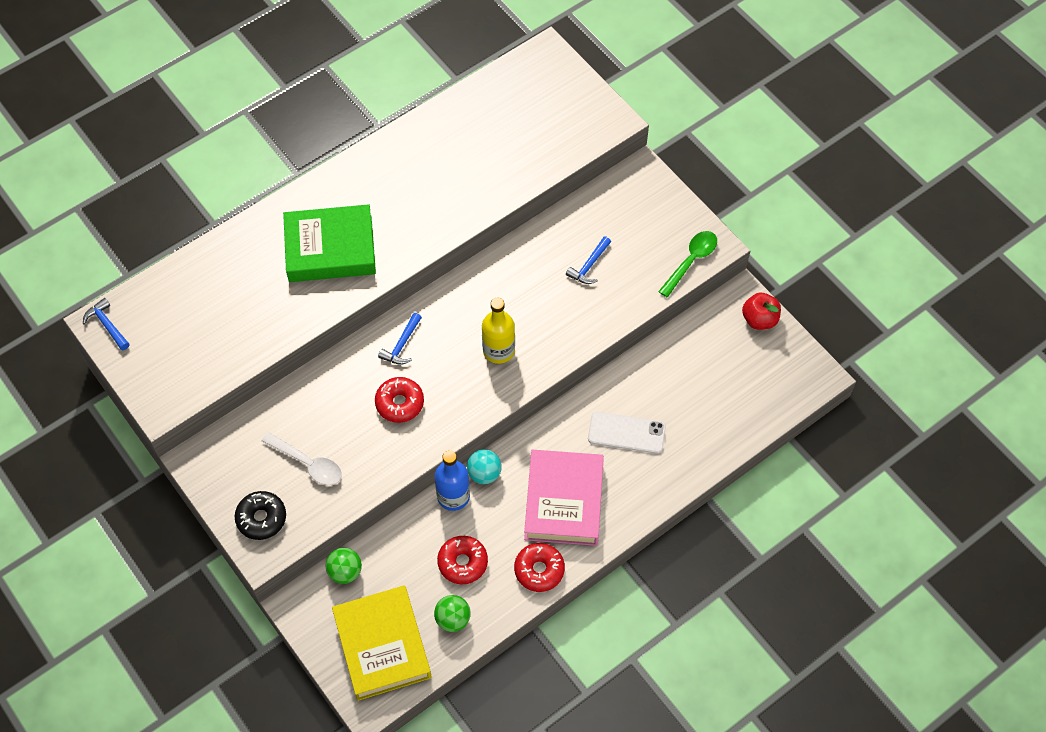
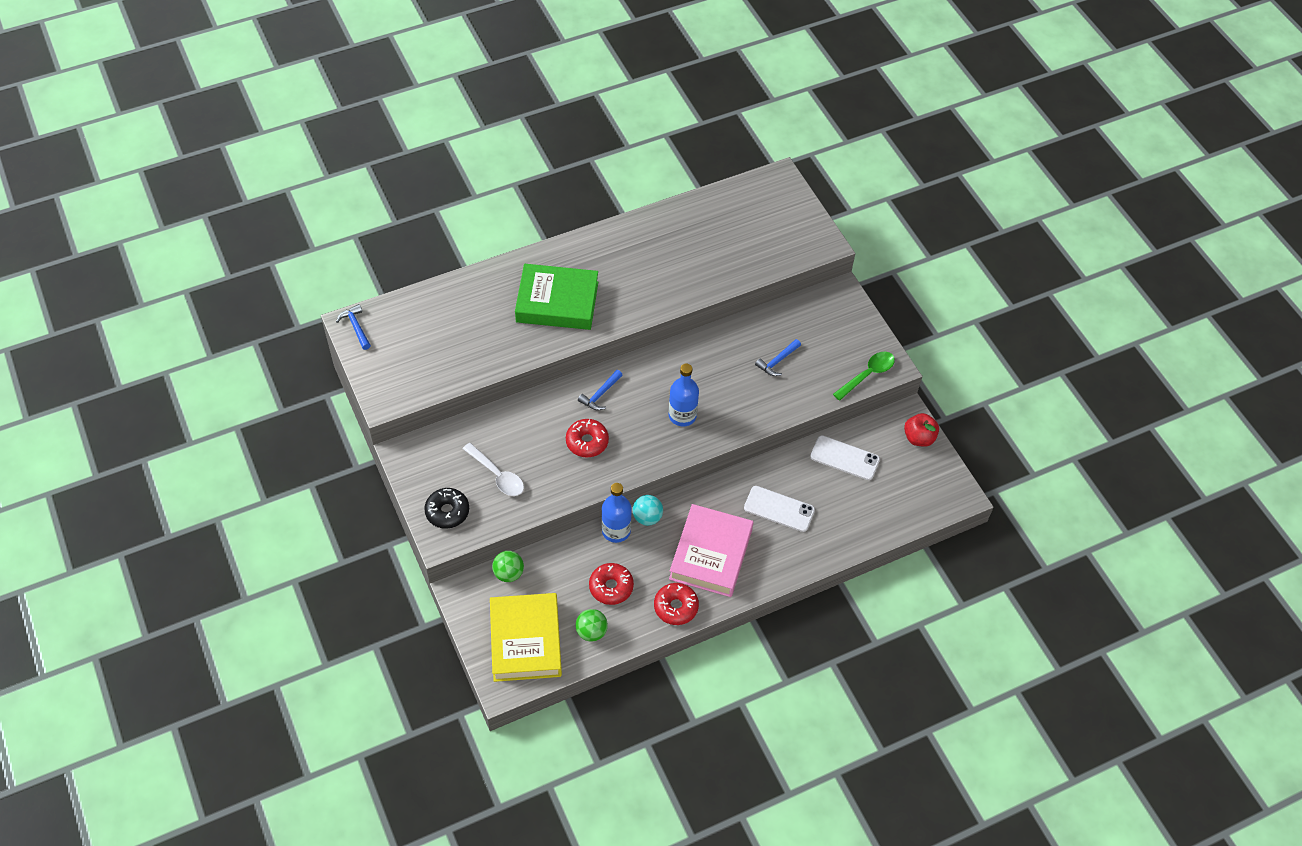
camera: 10 degrees right, 5 degrees down
yellow bottle [482,298,515,364] -> blue bottle [669,363,699,427]
none -> white phone [810,435,880,480]

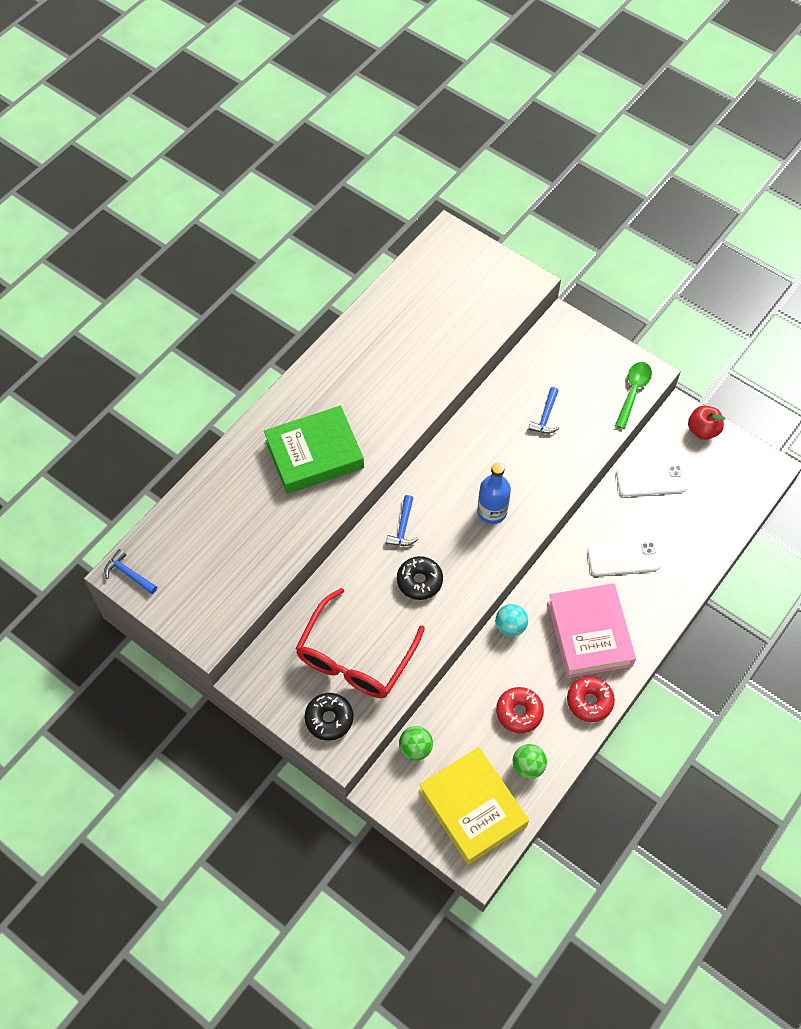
camera: 25 degrees left, 5 degrees up
white spoon [463,443,524,496] -> red glasses [295,588,425,698]
red donut [566,419,609,457] -> black donut [397,556,443,600]
blue bottle [602,483,632,543] -> none

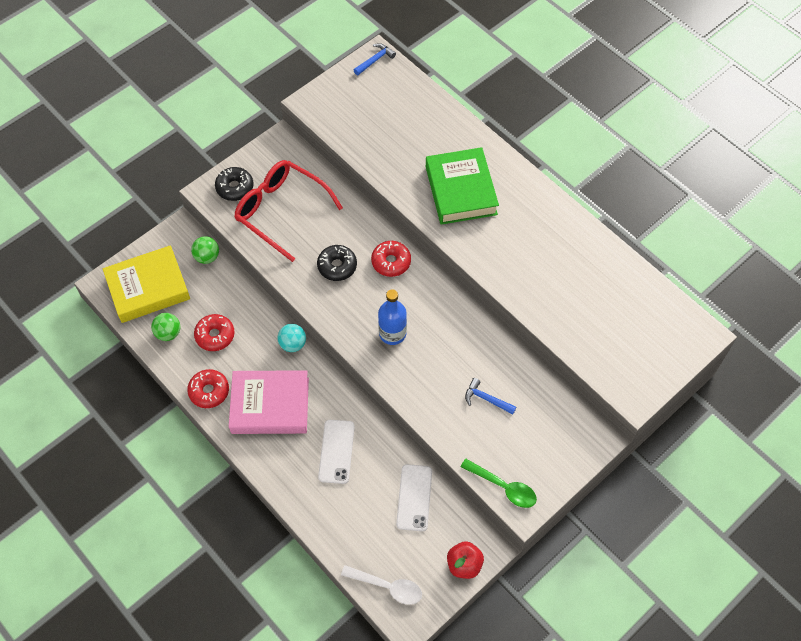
camera: 100 degrees right, 0 degrees up
blue hammer [386,495,418,546] -> red donut [371,241,411,277]
none -> white spoon [341,565,422,605]

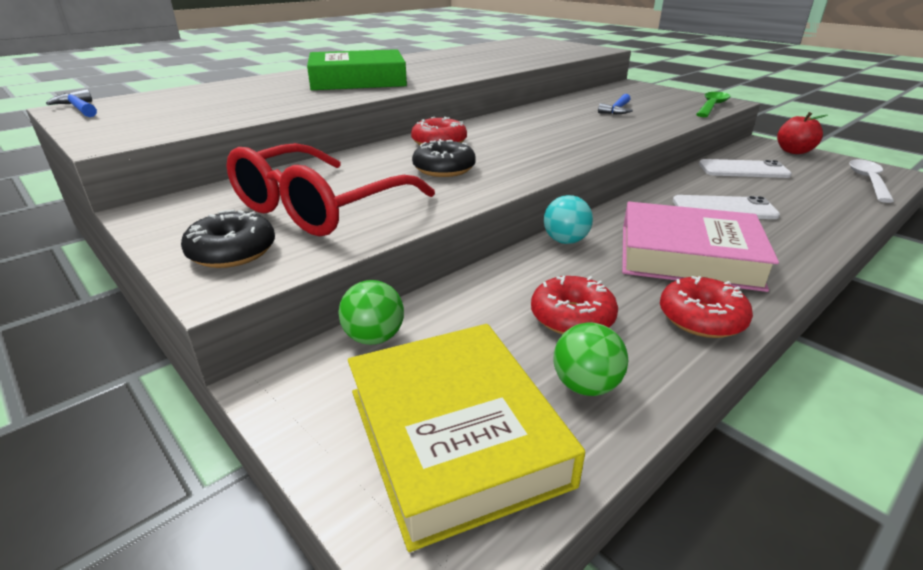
camera: 90 degrees left, 30 degrees down
pink book [229,370,309,434] -> pink book turned 75 degrees counterclockwise [622,202,779,292]
blue bottle [378,289,407,345] -> none

